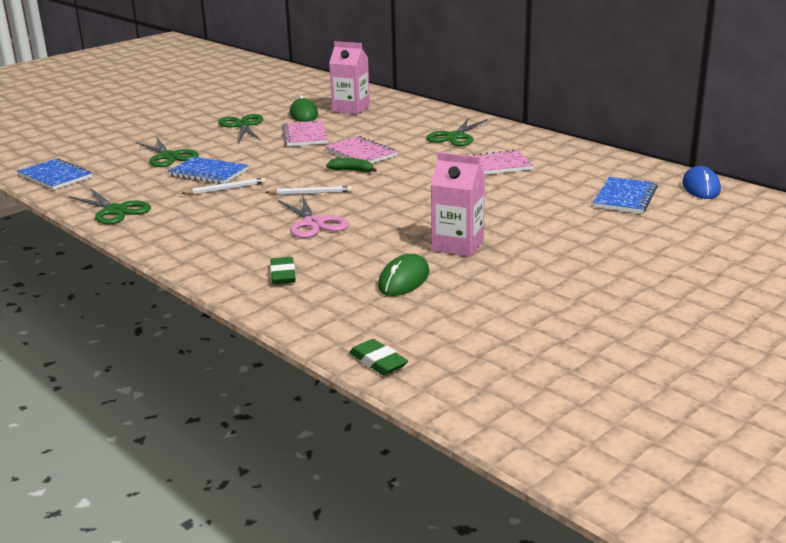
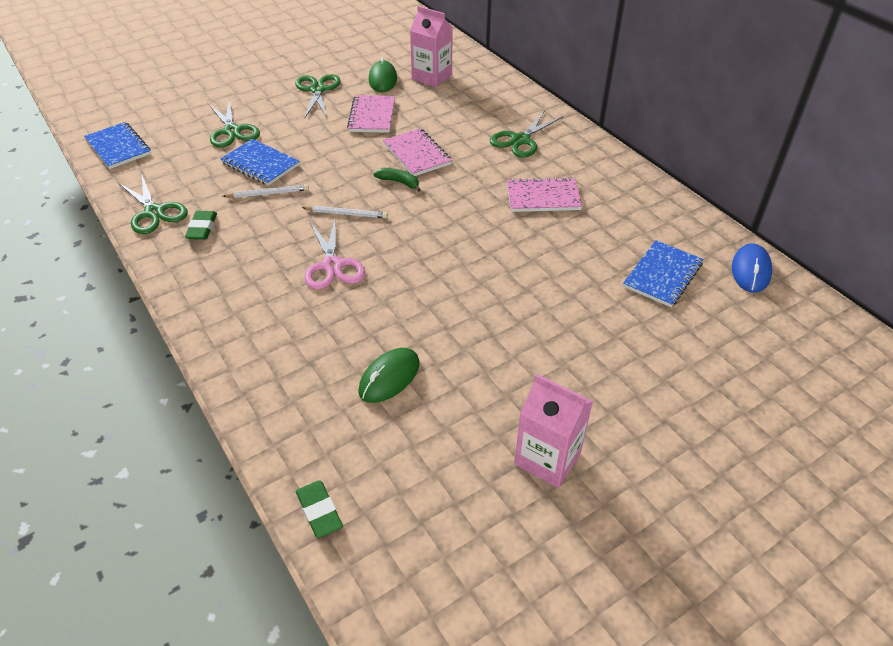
camera: 10 degrees right, 20 degrees up
green eraser [270,257,296,284] -> green eraser moved to [185,211,217,240]
pink carton [431,152,485,257] -> pink carton moved to [514,374,593,488]

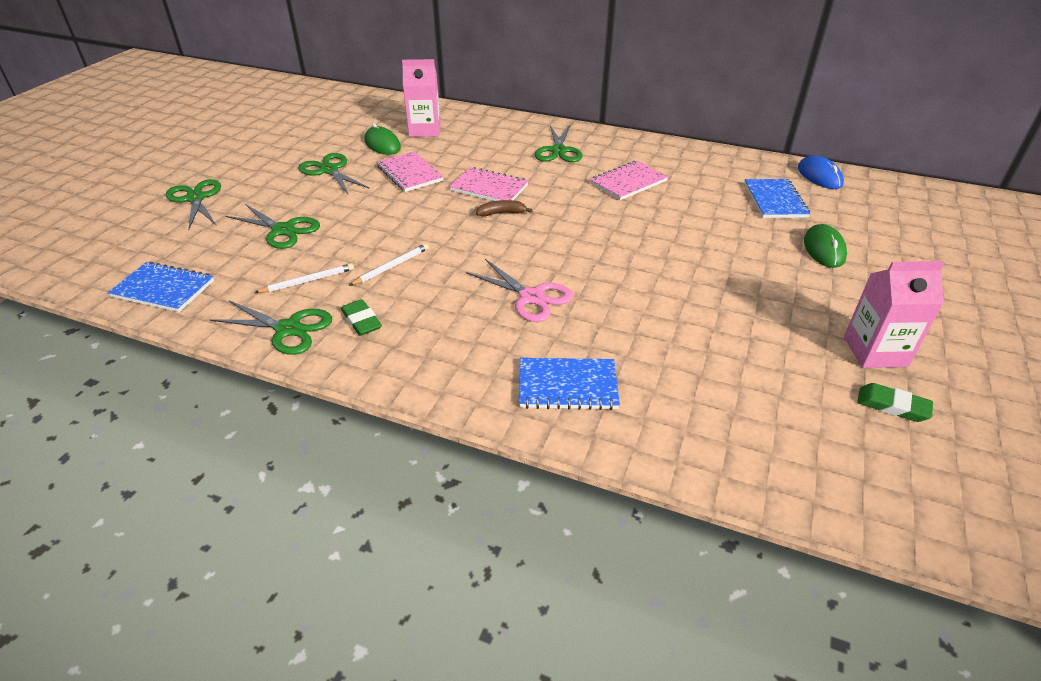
camera: 35 degrees left, 5 degrees down
blue notebook [221,139,300,186] -> blue notebook moved to [519,358,620,410]
green eraser [296,480,343,538] -> green eraser moved to [857,383,933,422]
white pencil [302,206,388,219] -> white pencil moved to [254,263,354,293]
green mouse [358,348,420,403] -> green mouse moved to [804,224,847,268]
green banana [374,168,421,192] -> brown banana [476,200,533,217]
none -> green scissors [166,179,221,230]

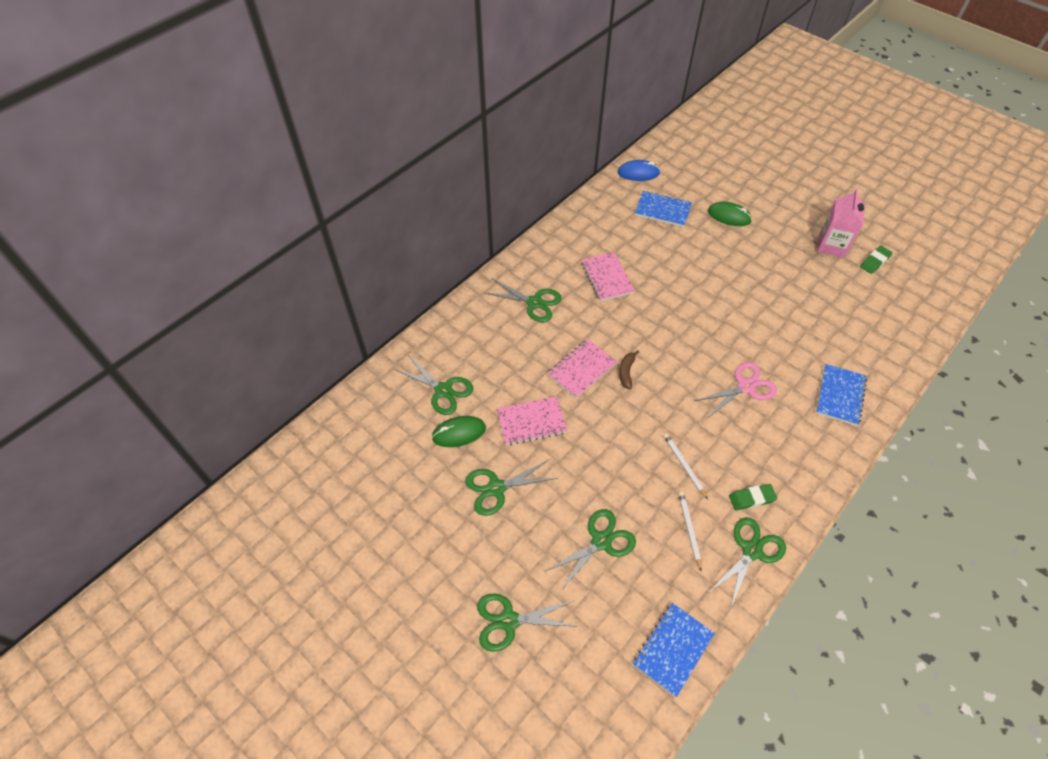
camera: 70 degrees left, 15 degrees up
pink carton [402,59,441,137] -> green scissors [394,355,473,415]

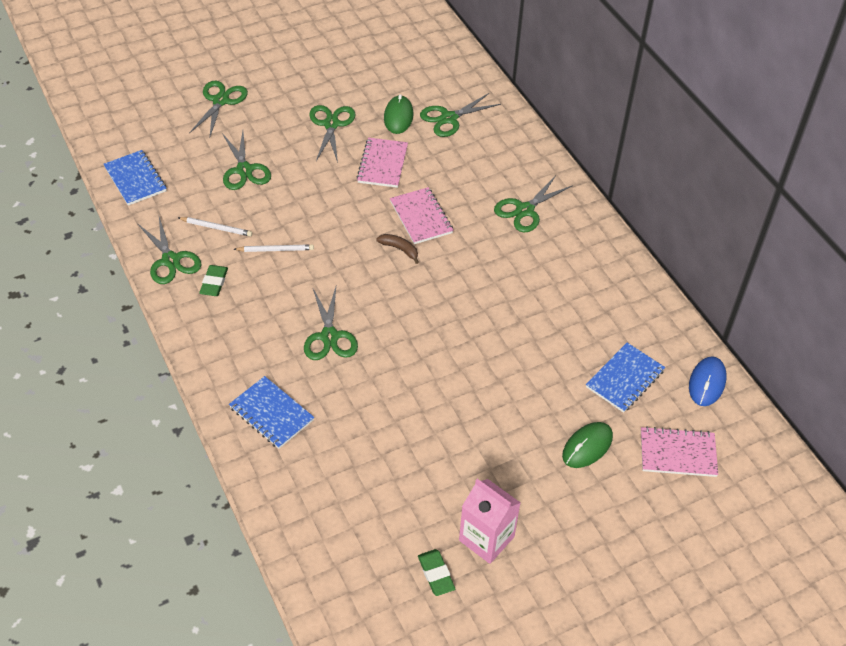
camera: 110 degrees right, 5 degrees down
pink notebook [582,252,635,301] -> pink notebook moved to [641,426,718,477]
pink scissors [695,362,777,417] -> green scissors [304,287,358,360]

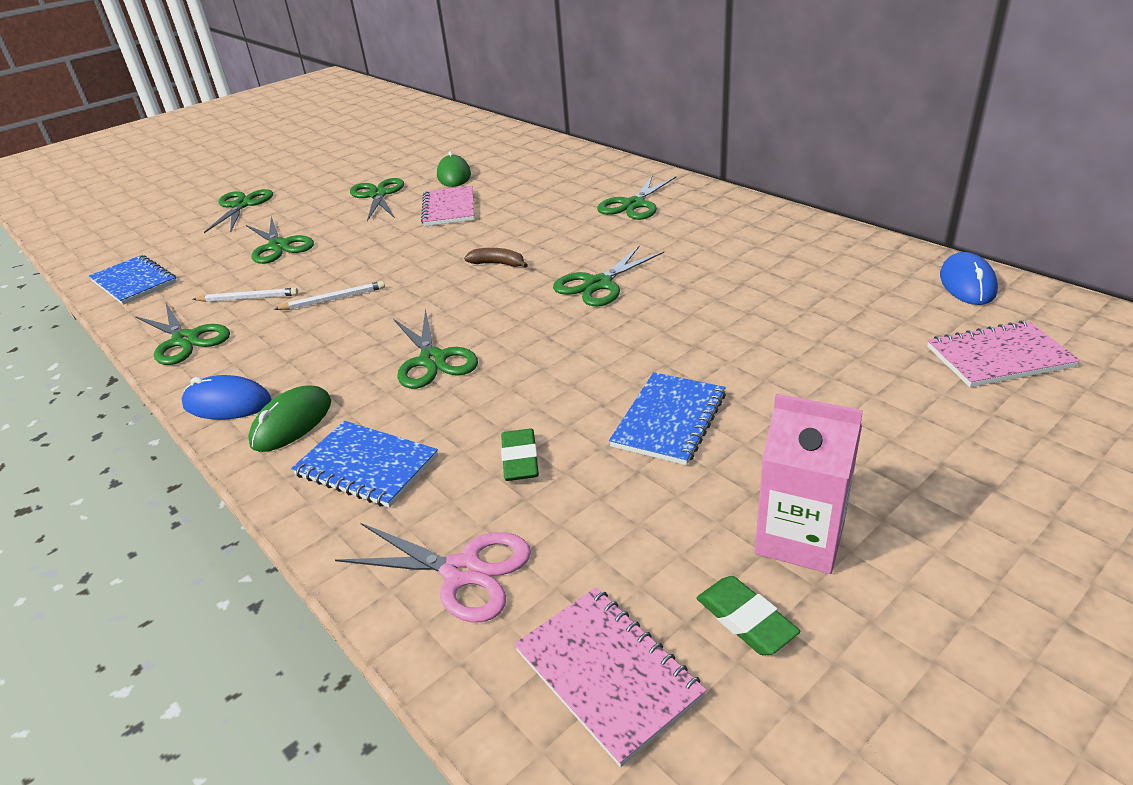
camera: 10 degrees left, 15 degrees down
green eraser [199,265,228,296] -> green eraser moved to [501,428,539,481]
pink notebook [390,187,453,244] -> pink notebook moved to [514,587,707,767]
green scissors [420,93,501,137] -> green scissors moved to [553,245,664,306]
green mouse [562,422,613,468] -> green mouse moved to [248,385,331,452]
blue notebook [586,343,665,413] -> blue notebook moved to [609,372,726,465]
none -> blue mouse [182,375,271,419]
none -> pink scissors [335,523,531,622]

